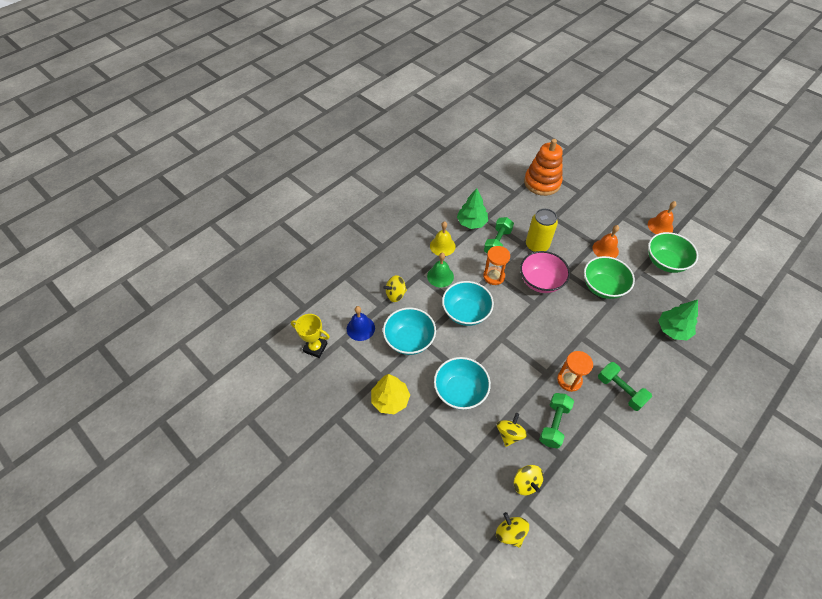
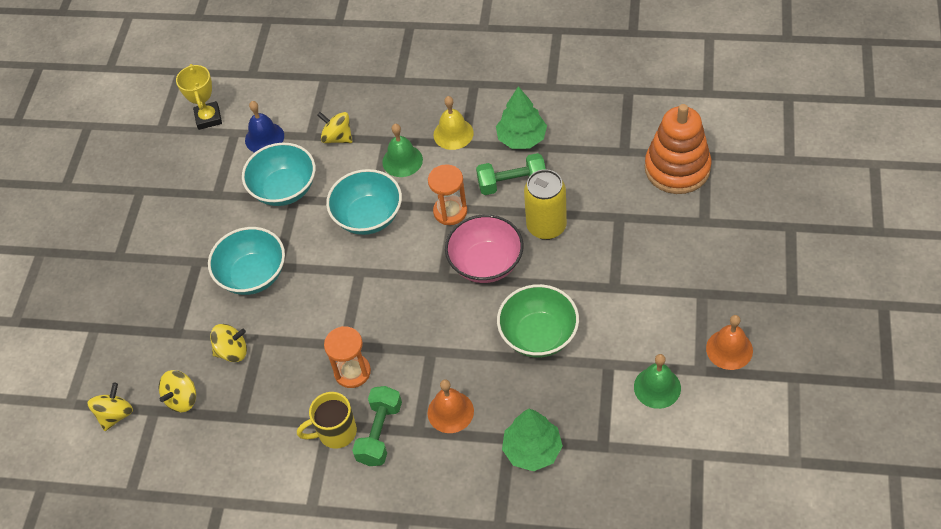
camera: 60 degrees right, 0 degrees up
yellow tree [371,374,410,414] -> none
green dumbbell [539,393,574,449] -> none
orange bell [593,225,619,258] -> orange bell moved to [427,379,474,433]
green bowl [648,232,698,273] -> green bell [634,354,681,409]
none -> yellow mug [297,392,357,449]

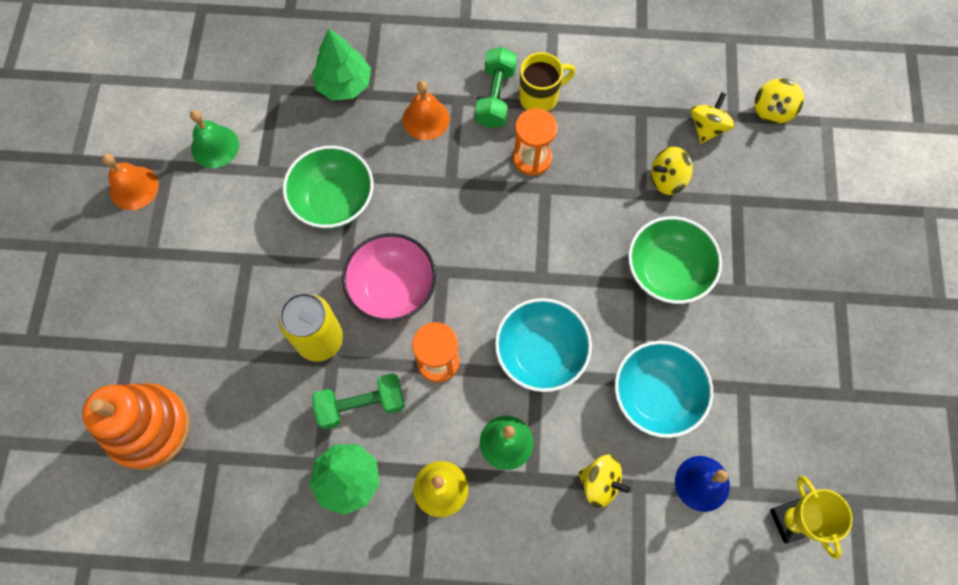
camera: 170 degrees right, 15 degrees up
turquoise bowl [208,227,285,295] -> green bowl [628,216,722,304]

